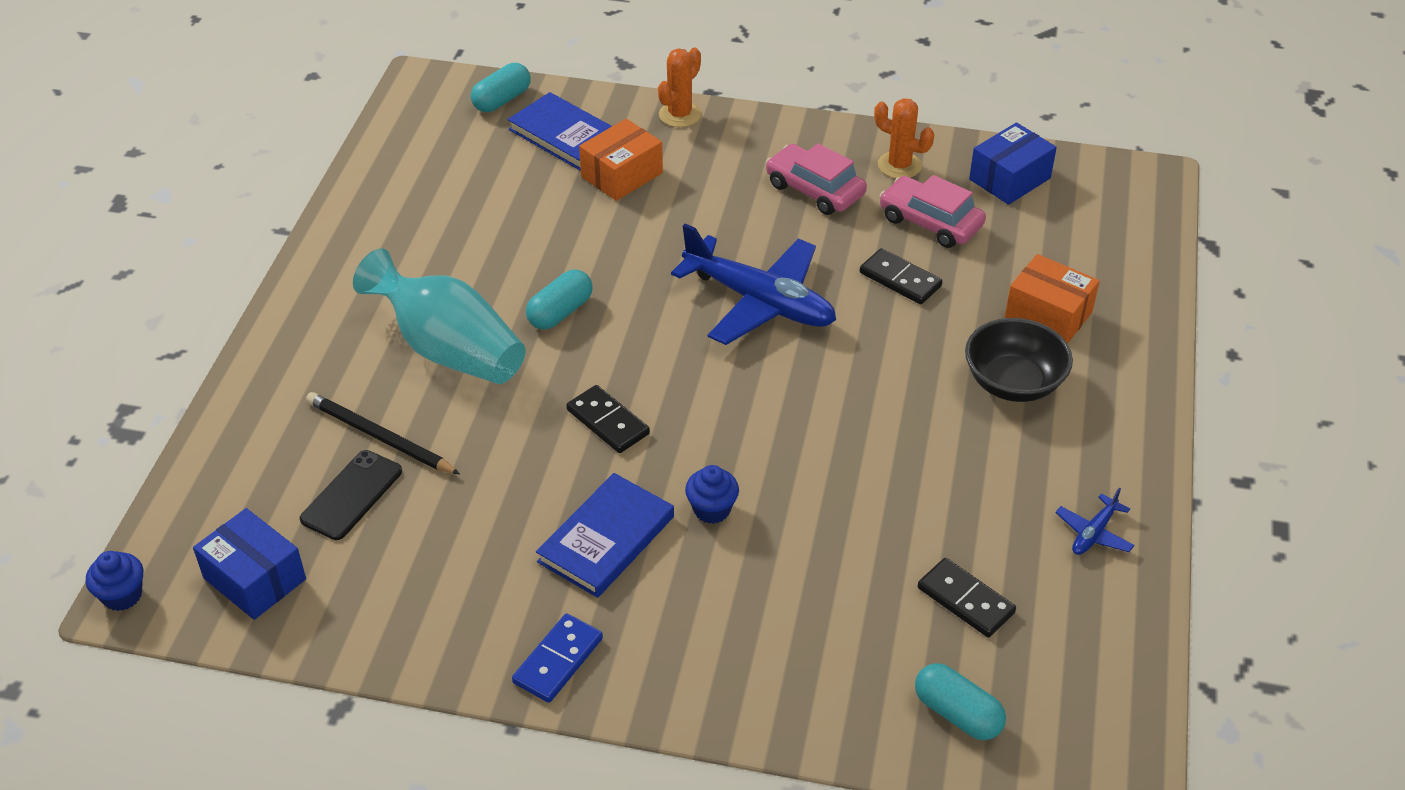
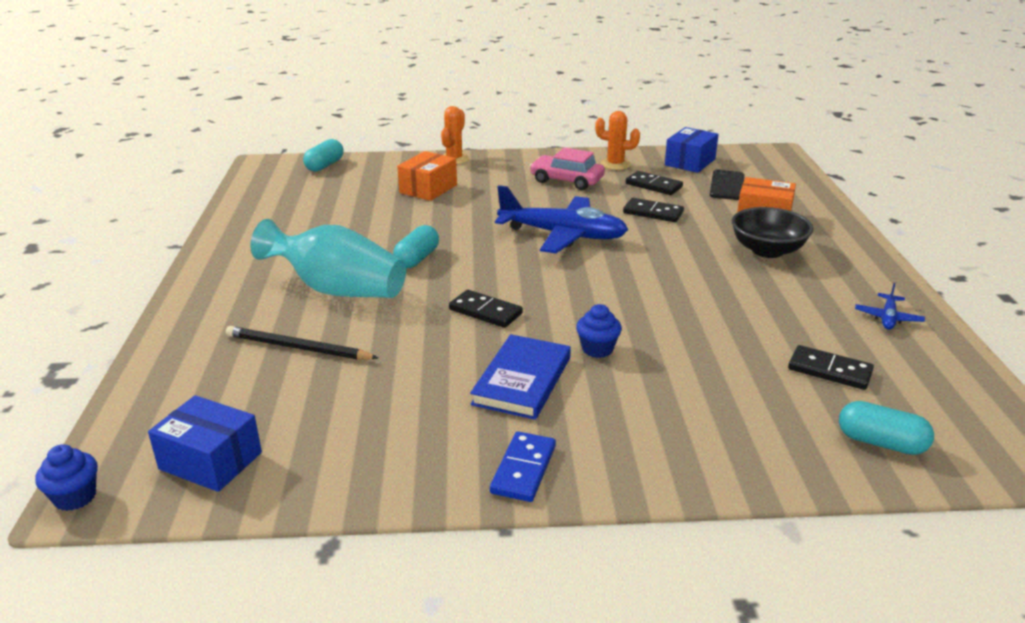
camera: 15 degrees left, 15 degrees down
black phone [300,450,402,540] -> black phone moved to [710,169,744,200]
blue book [508,92,612,170] -> none
pink car [879,175,986,248] -> black domino [626,171,683,195]

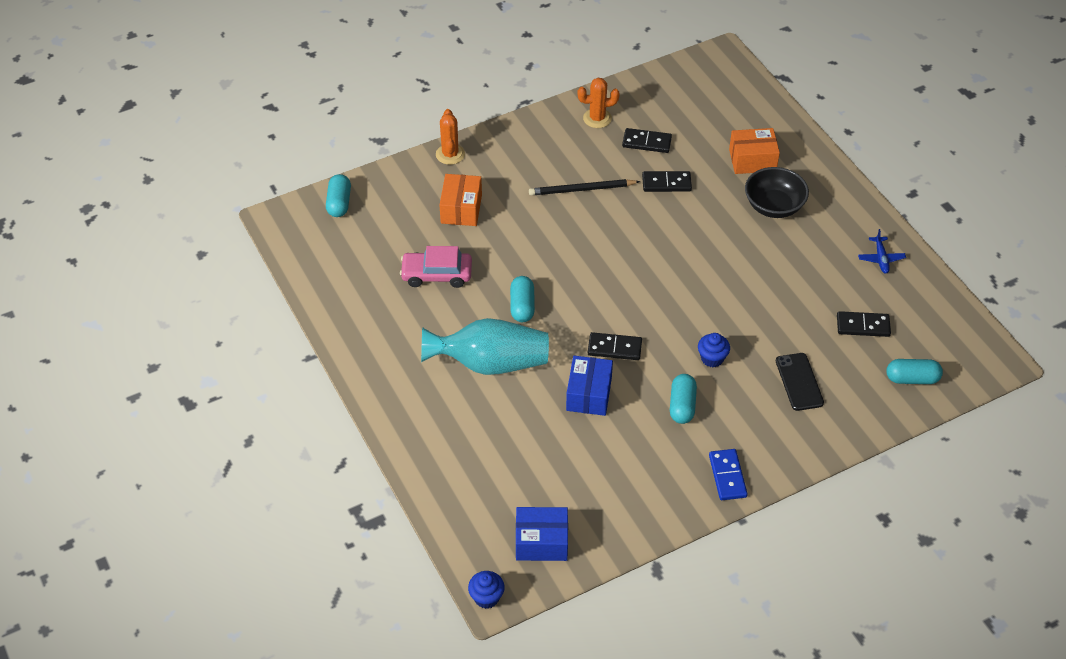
camera: 25 degrees left, 20 degrees up
black pencil [226,326,379,360] -> black pencil moved to [529,179,640,195]
blue book [470,334,571,420] -> turquoise capsule [670,374,697,424]
blue plane [495,185,628,253] -> none
pink car [530,148,605,190] -> pink car moved to [400,246,472,288]
blue box [665,127,719,173] -> blue box moved to [566,356,613,416]
black phone [710,169,744,200] -> black phone moved to [776,353,824,411]

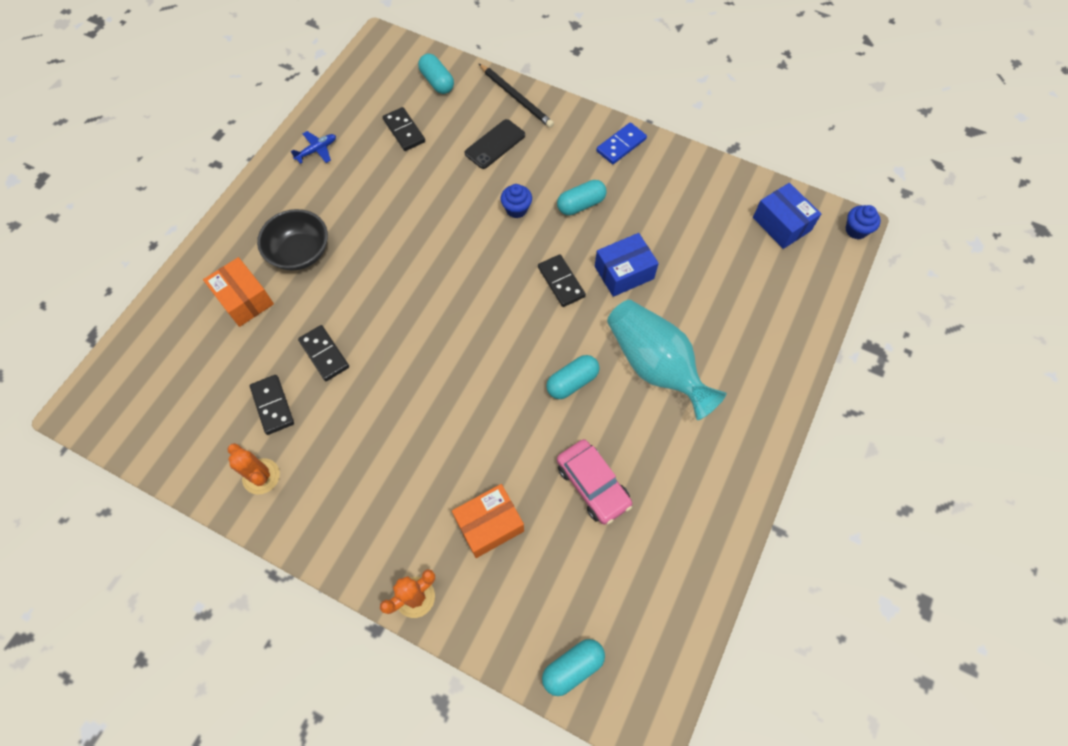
camera: 125 degrees left, 15 degrees up
black pencil [529,179,640,195] -> black pencil moved to [479,64,554,128]

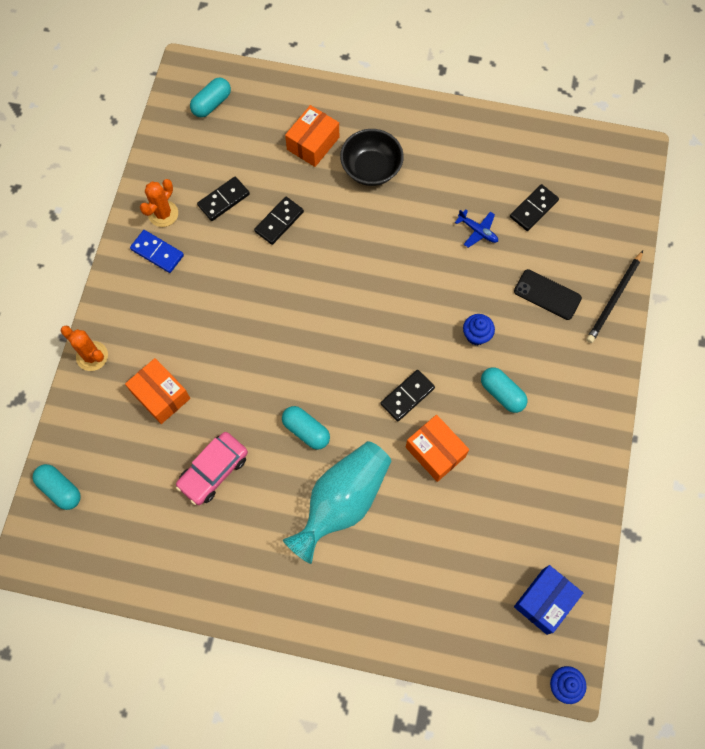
camera: 75 degrees right, 5 degrees up
blue plane [290,131,336,164] -> blue plane moved to [455,209,498,248]
turquoise capsule [418,54,454,94] -> turquoise capsule moved to [190,78,231,118]
blue box [595,233,659,297] -> orange box [406,415,469,482]
blue domino [596,122,647,164] -> blue domino moved to [130,230,184,273]

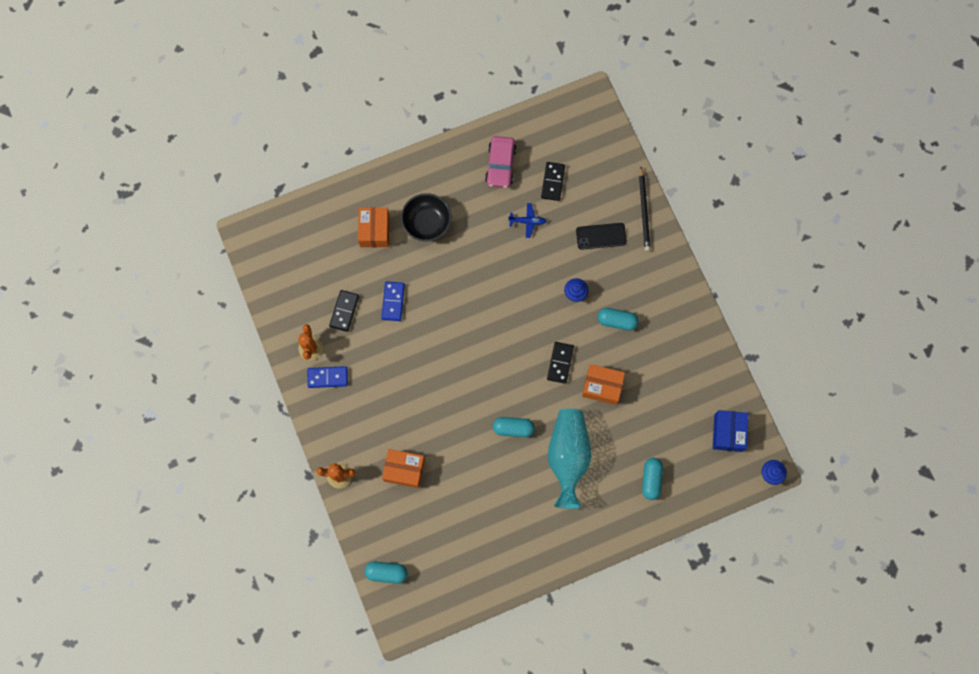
camera: 35 degrees left, 5 degrees up
pink car [176,432,248,505] -> pink car moved to [485,136,517,188]
turquoise capsule [190,78,231,118] -> turquoise capsule moved to [642,458,663,500]
black domino [254,197,304,245] -> blue domino [381,281,405,321]

